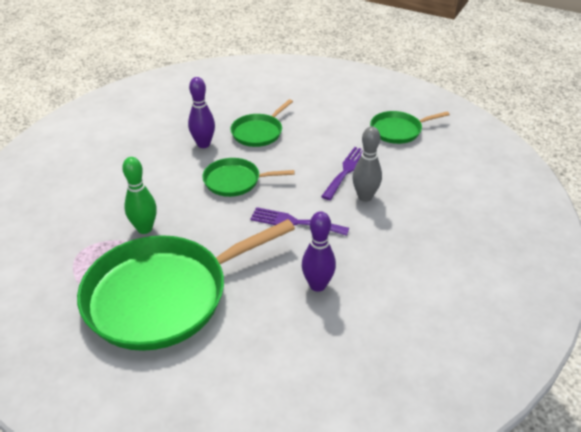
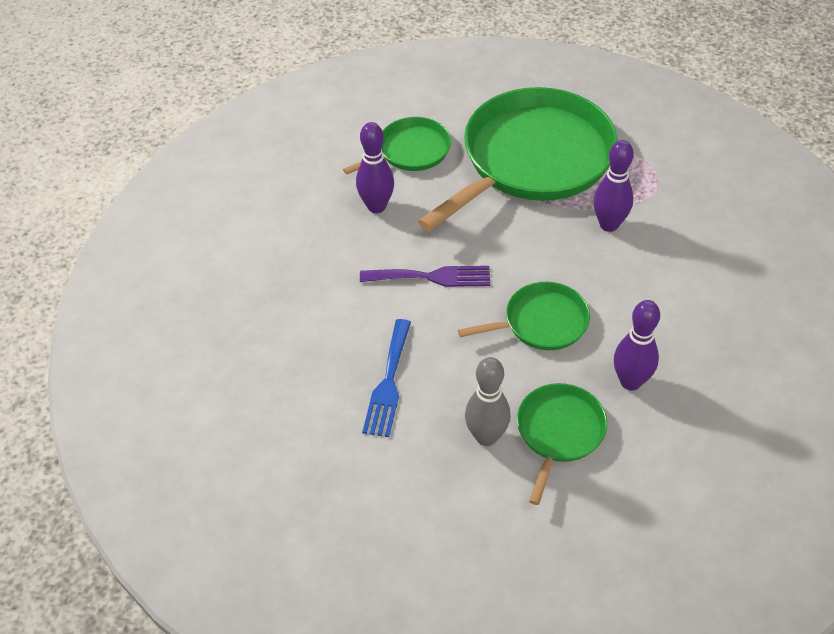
camera: 165 degrees right, 10 degrees up
green bowling pin [122,157,157,234] -> purple bowling pin [593,140,634,232]
purple fork [321,147,363,200] -> blue fork [362,319,411,437]
grey bowling pin [352,126,382,202] -> grey bowling pin moved to [465,357,511,446]
green pan [370,111,450,144] -> green pan moved to [343,117,451,175]

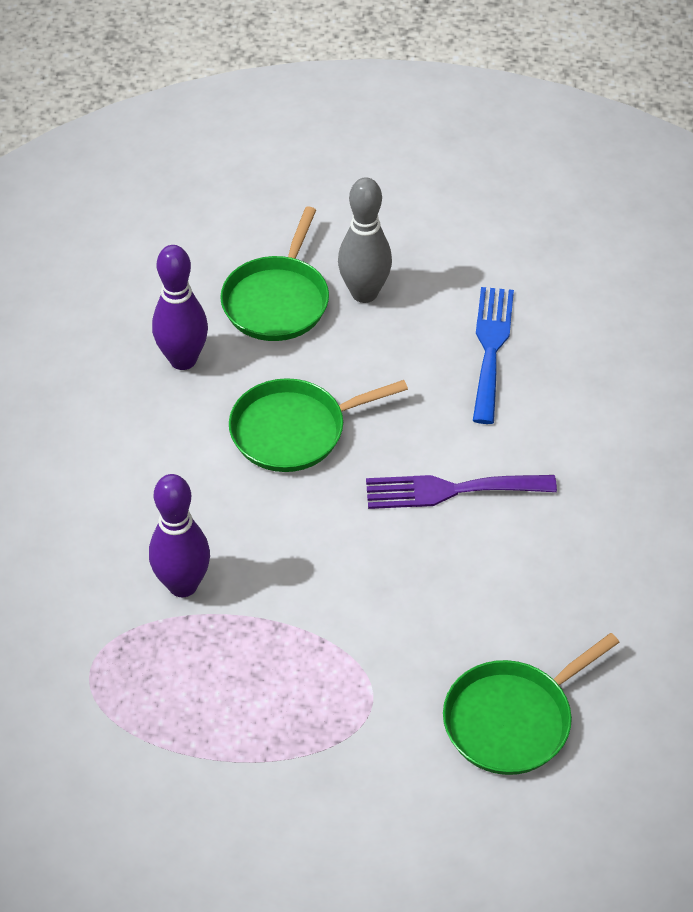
camera: 175 degrees right, 0 degrees up
purple bowling pin [356,122,394,213] -> none
green pan [418,87,618,231] -> none

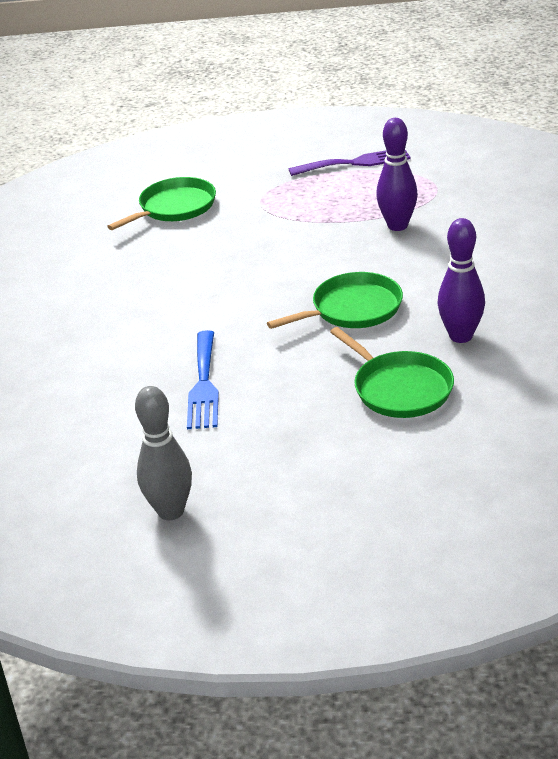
camera: 175 degrees right, 15 degrees down
green pan [220,206,329,341] -> green pan turned 135 degrees clockwise [330,327,454,418]
grey bowling pin [338,178,392,303] -> grey bowling pin moved to [135,386,192,520]
purple fork [366,475,557,509] -> purple fork moved to [288,150,411,176]

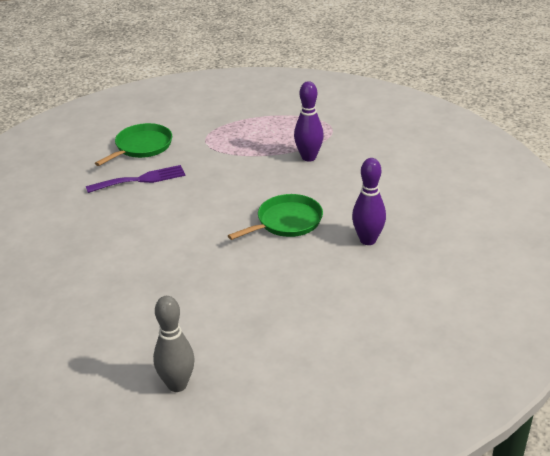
camera: 10 degrees left, 0 degrees up
blue fork [187,330,219,429] -> none
purple fork [288,150,411,176] -> purple fork moved to [86,165,185,193]
green pan [330,327,454,418] -> none

